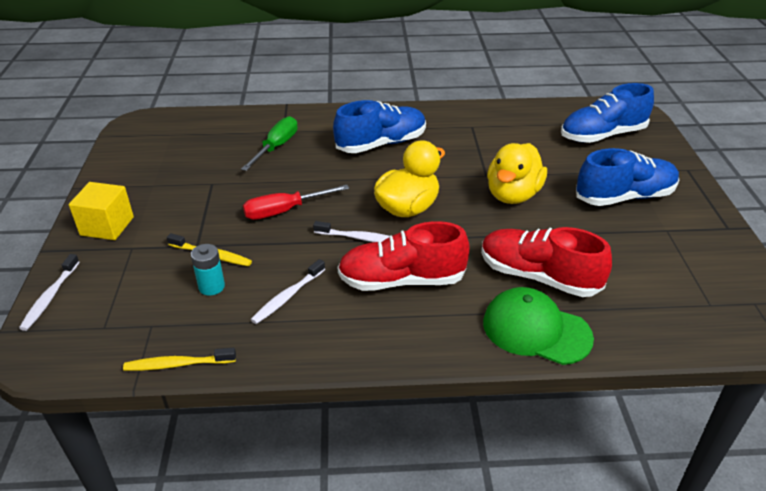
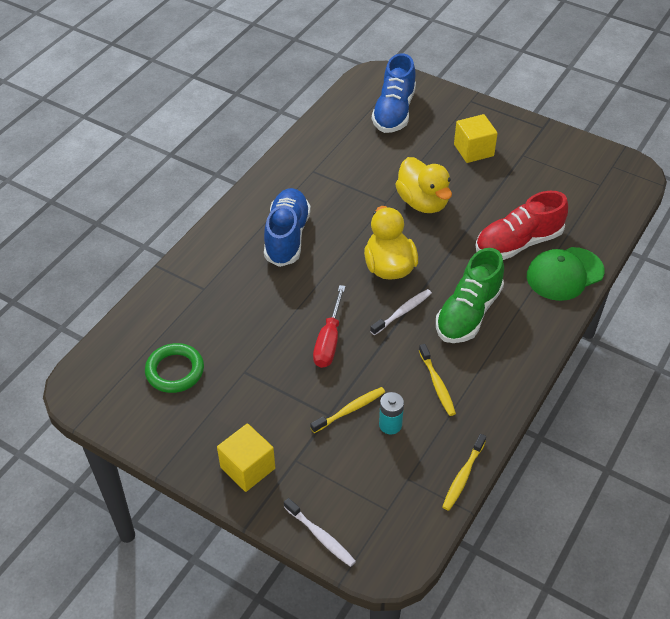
camera: 55 degrees left, 10 degrees up
green screwdriver [241,116,298,171] -> none
white toothbrush [251,259,325,324] -> yellow toothbrush [419,344,456,416]
red shoe [338,221,470,291] -> green shoe [436,248,504,343]
blue shoe [576,148,679,206] -> yellow cube [454,114,498,163]
none -> green ring [145,343,204,393]

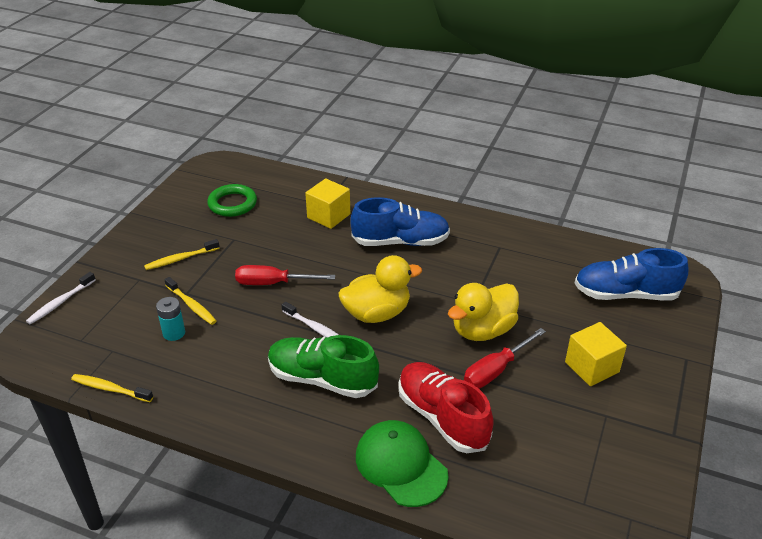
camera: 80 degrees right, 10 degrees down
yellow cube [217,423,275,492] -> yellow cube moved to [305,178,350,229]
yellow toothbrush [419,344,456,416] -> yellow toothbrush moved to [144,239,219,270]
none -> red screwdriver [464,328,546,389]

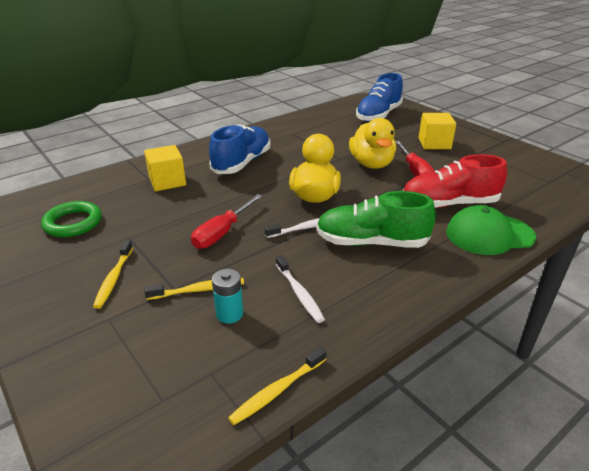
camera: 60 degrees left, 5 degrees down
white toothbrush [26,272,96,324] -> white toothbrush moved to [276,255,325,323]
green shoe [268,335,379,398] -> green shoe turned 45 degrees clockwise [316,191,436,248]

